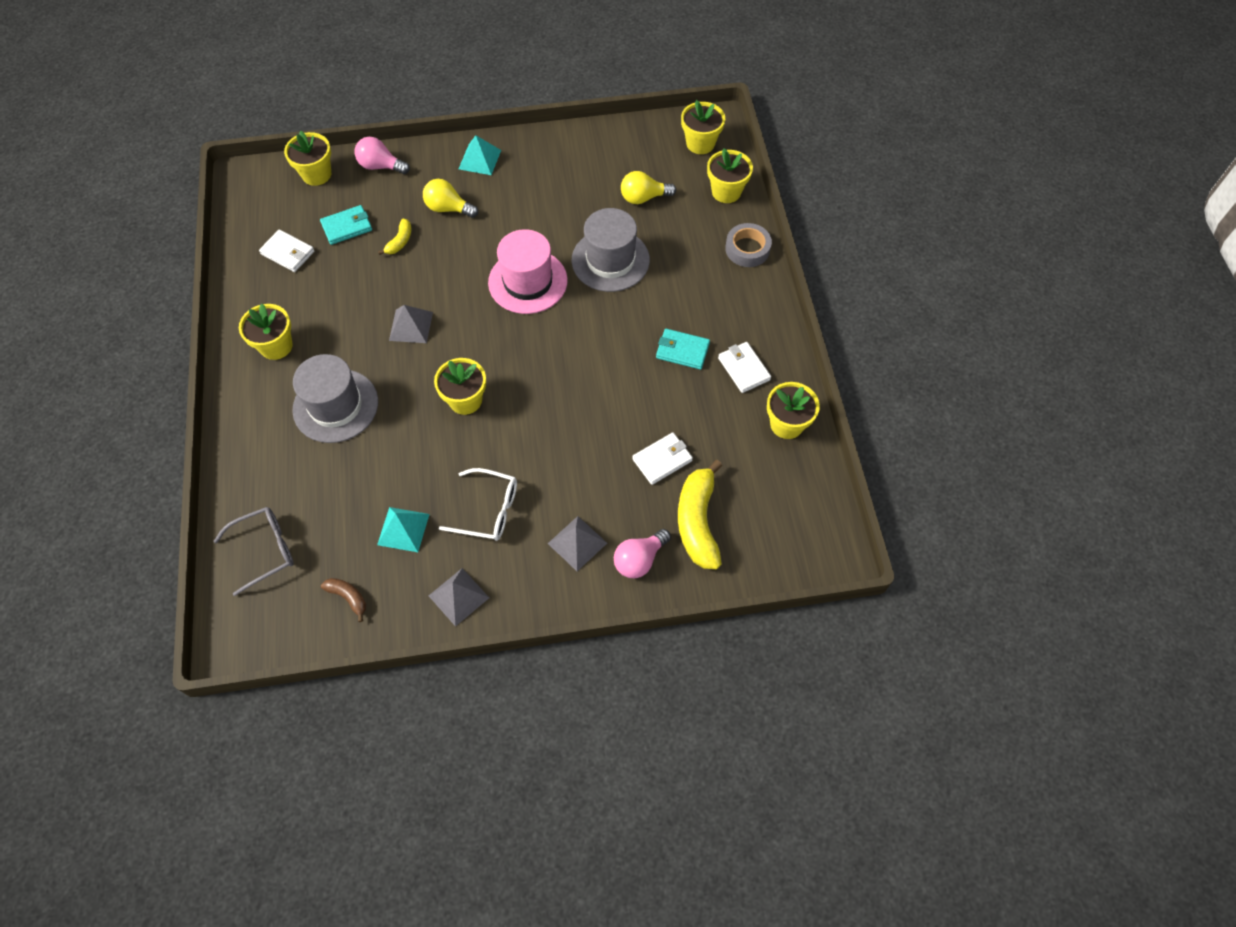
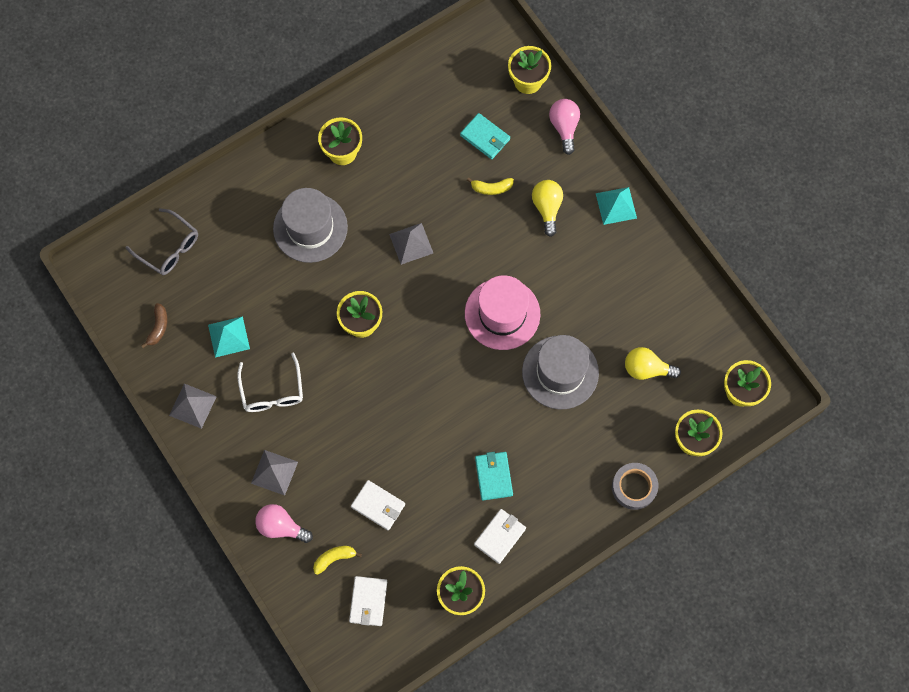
camera: 65 degrees right, 10 degrees up
white wallet [259,230,315,272] -> white wallet moved to [349,576,387,626]
yellow light bulb [621,171,676,204] -> yellow light bulb turned 45 degrees counterclockwise [625,347,681,380]
yellow banana [678,460,722,569] -> yellow banana [313,546,362,575], size x0.49

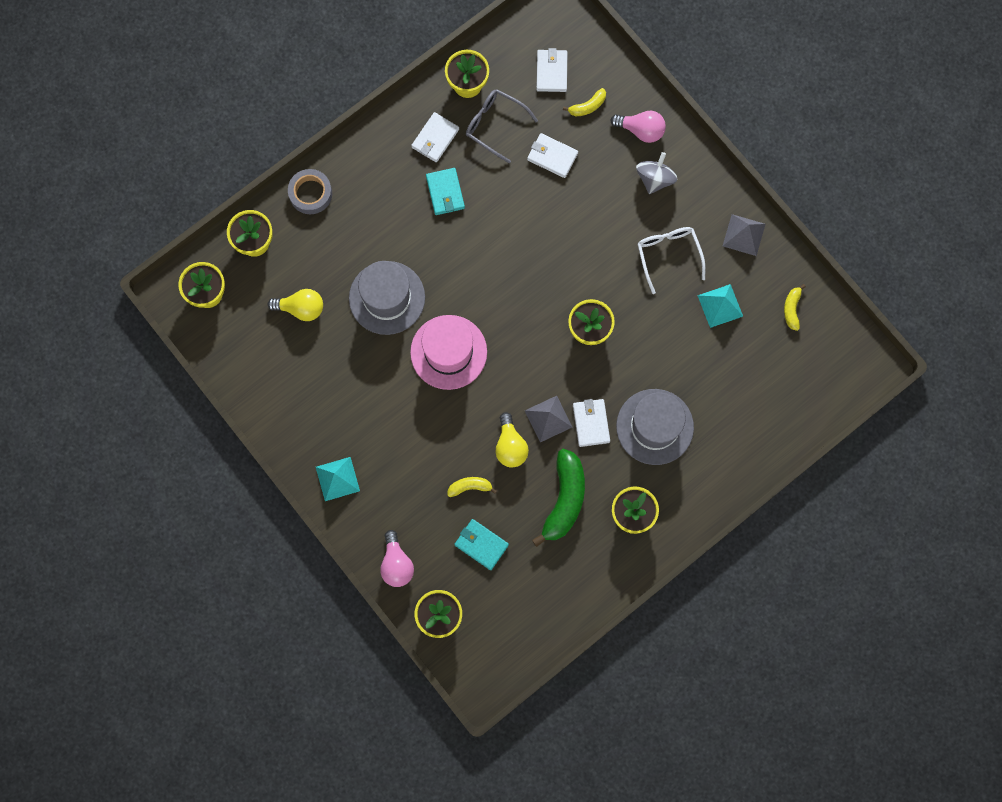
camera: 175 degrees right, 5 degrees up
grey glasses [125,208,198,275] -> grey glasses moved to [466,89,538,163]
brown banana [141,303,167,348] -> yellow banana [784,284,806,331]
grey pyramid [251,450,298,496] -> grey spinning top [636,152,677,194]
yellow light bulb [532,180,563,237] -> yellow light bulb moved to [495,412,529,467]
none -> green banana [532,449,585,547]
none -> white wallet [573,399,610,447]

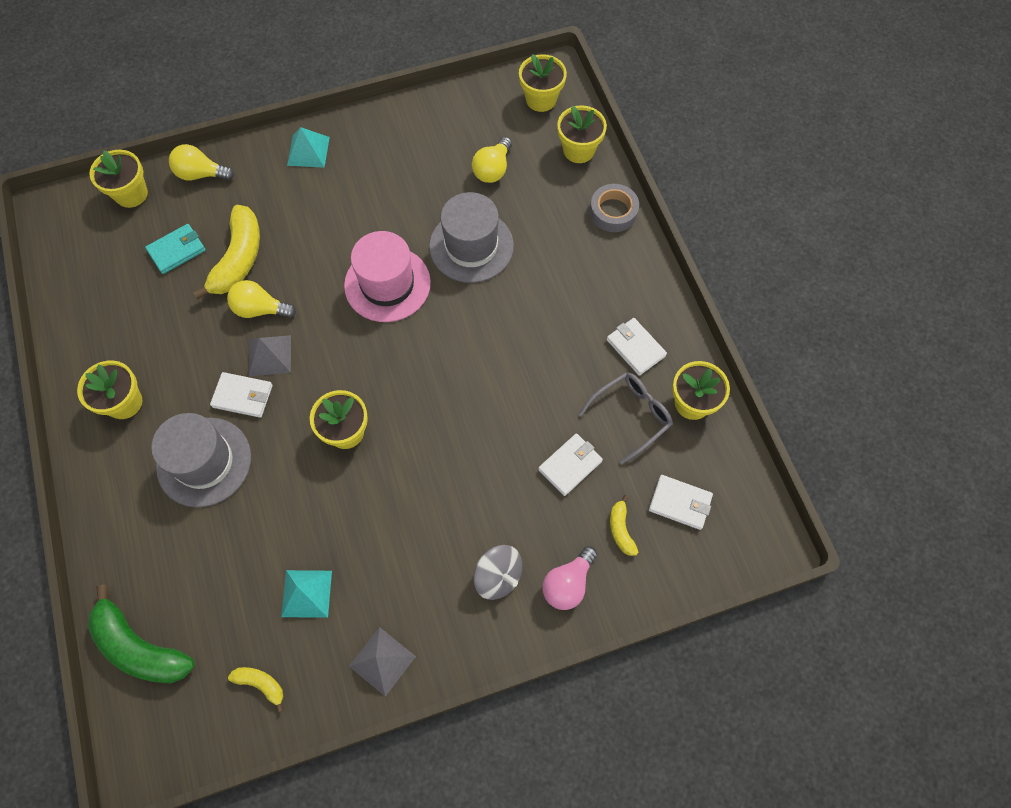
camera: 110 degrees right, 10 degrees down
pink light bulb [380,530,414,587] -> yellow light bulb [169,144,234,181]
turquoise wallet [426,168,465,215] -> none
yellow banana [447,477,497,497] -> yellow banana [193,205,260,300], size x2.05
green banana [532,449,585,547] -> green banana moved to [88,585,195,683]
white glasses [637,227,706,294] -> none

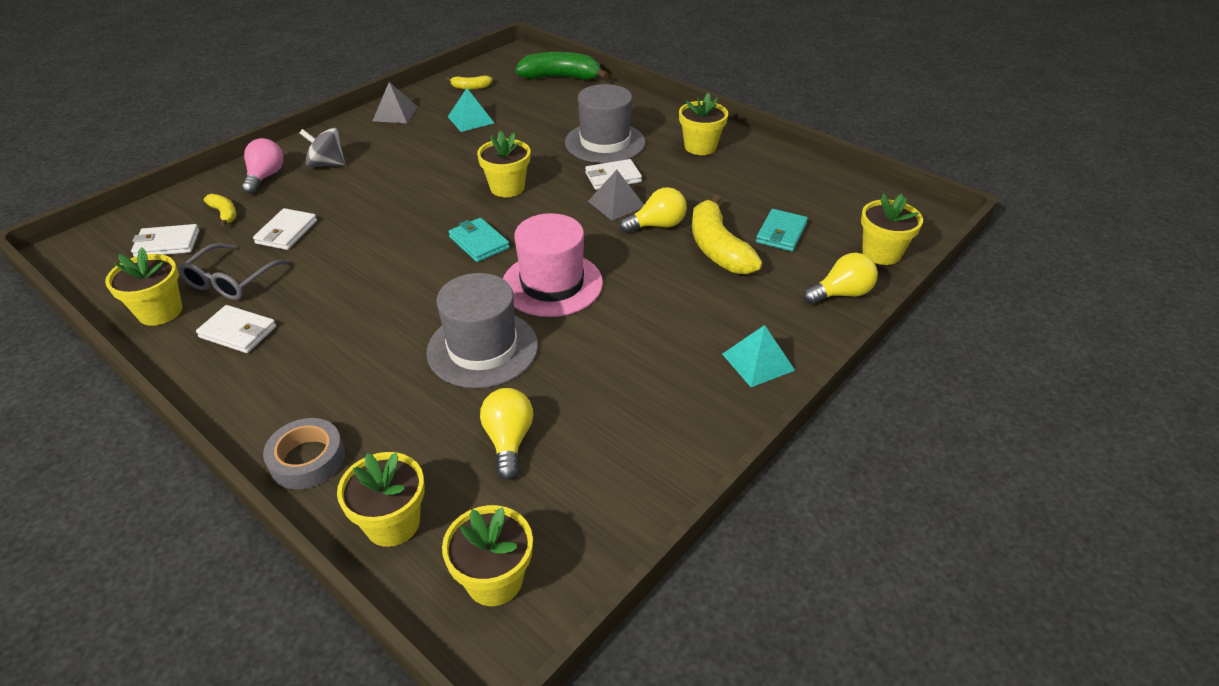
camera: 150 degrees right, 25 degrees down
none -> turquoise wallet [448,218,510,262]

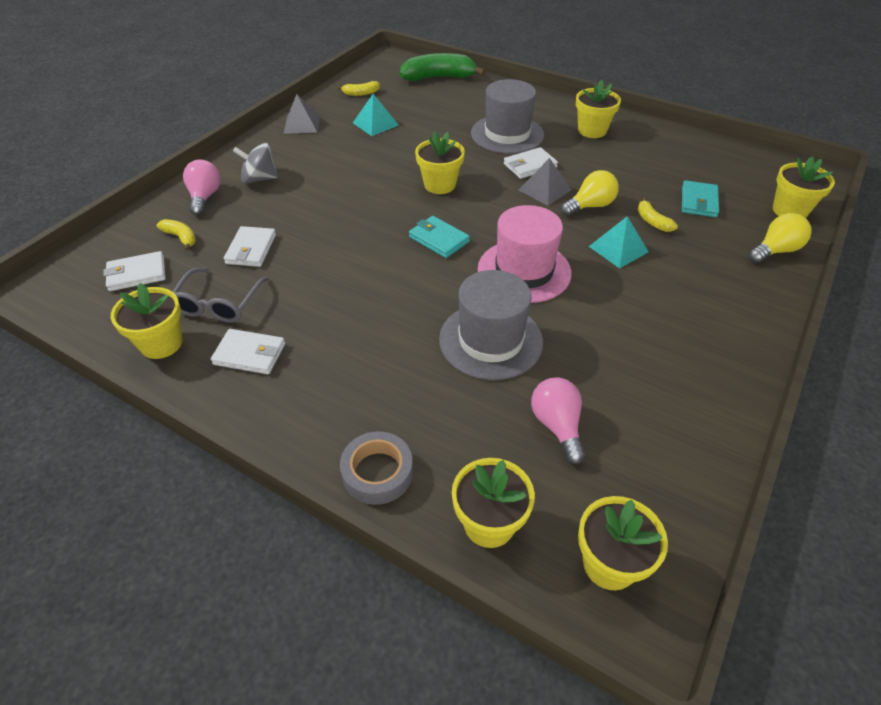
camera: 10 degrees left, 5 degrees up
yellow light bulb [480,388,533,480] -> pink light bulb [531,377,585,464]
yellow banana [692,195,762,274] -> yellow banana [638,197,678,232], size x0.49
turquoise pyramid [722,325,795,387] -> turquoise pyramid moved to [589,217,649,268]

